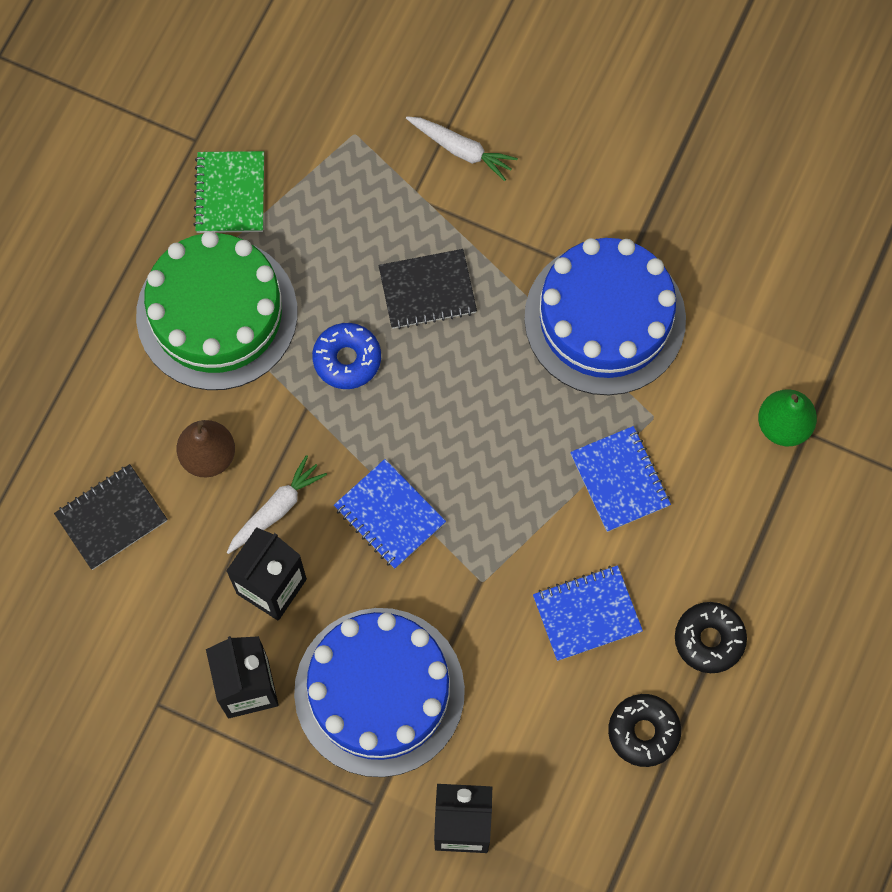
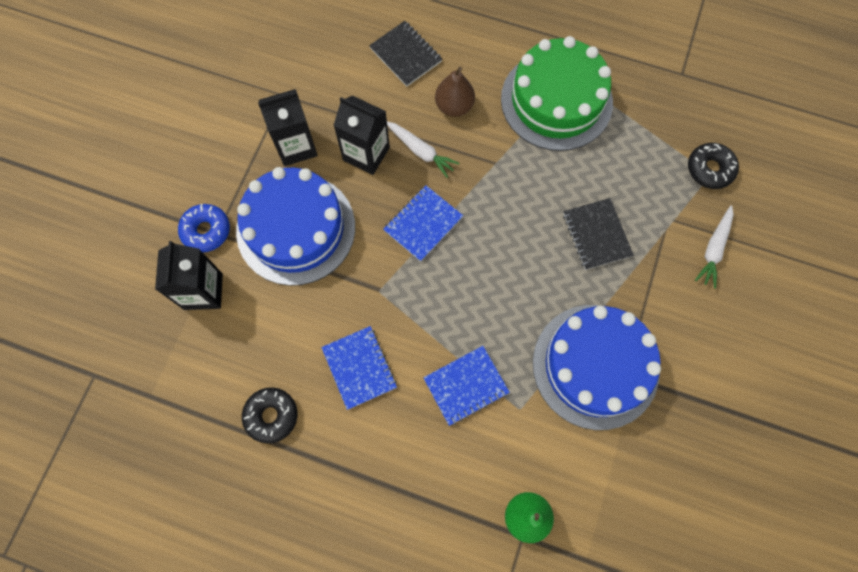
camera: 85 degrees right, 0 degrees up
green notebook [193,151,264,233] -> none
blue donut [312,323,381,389] -> blue donut moved to [178,204,230,252]
black donut [675,602,747,673] -> black donut moved to [688,143,739,189]

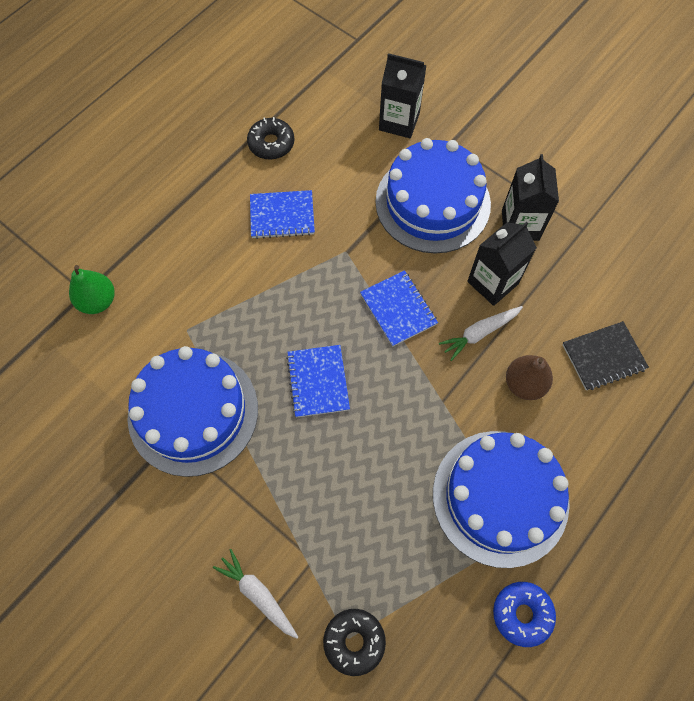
camera: 110 degrees right, 5 degrees down
blue donut [178,204,230,252] -> blue donut moved to [493,582,556,647]
blue notebook [423,346,510,426] -> blue notebook moved to [286,345,350,418]
green cake [501,36,613,151] -> blue cake [433,431,570,568]
black notebook [563,198,634,270] -> none

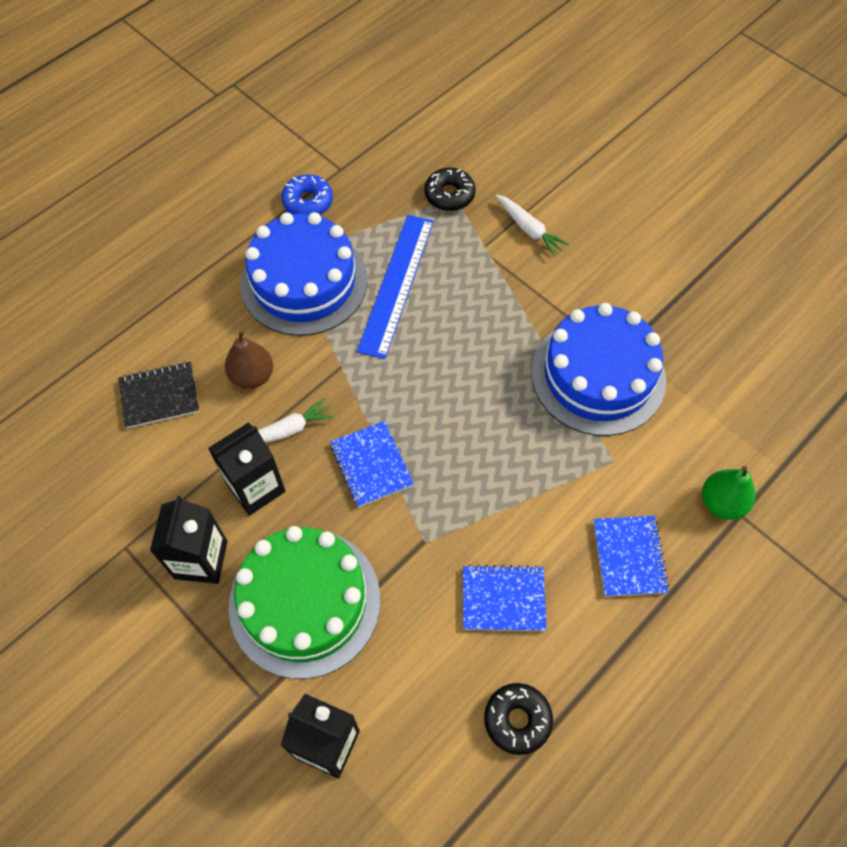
camera: 175 degrees left, 5 degrees down
blue notebook [286,345,350,418] -> blue notebook moved to [593,516,669,597]
blue cake [375,138,491,253] -> green cake [228,526,380,679]
none -> blue ruler [357,215,434,359]

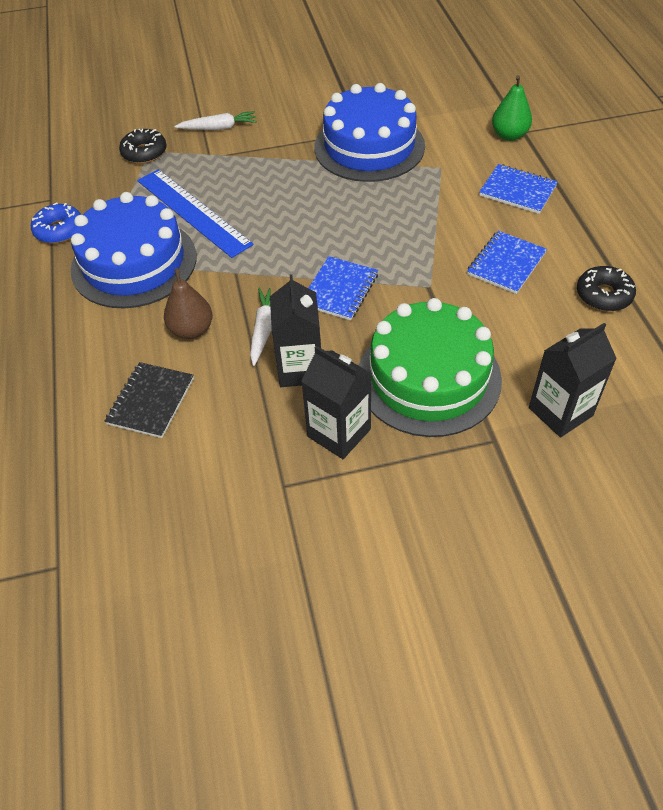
camera: 55 degrees left, 10 degrees down
blue notebook [330,421,414,507] -> blue notebook turned 75 degrees counterclockwise [309,256,378,320]

